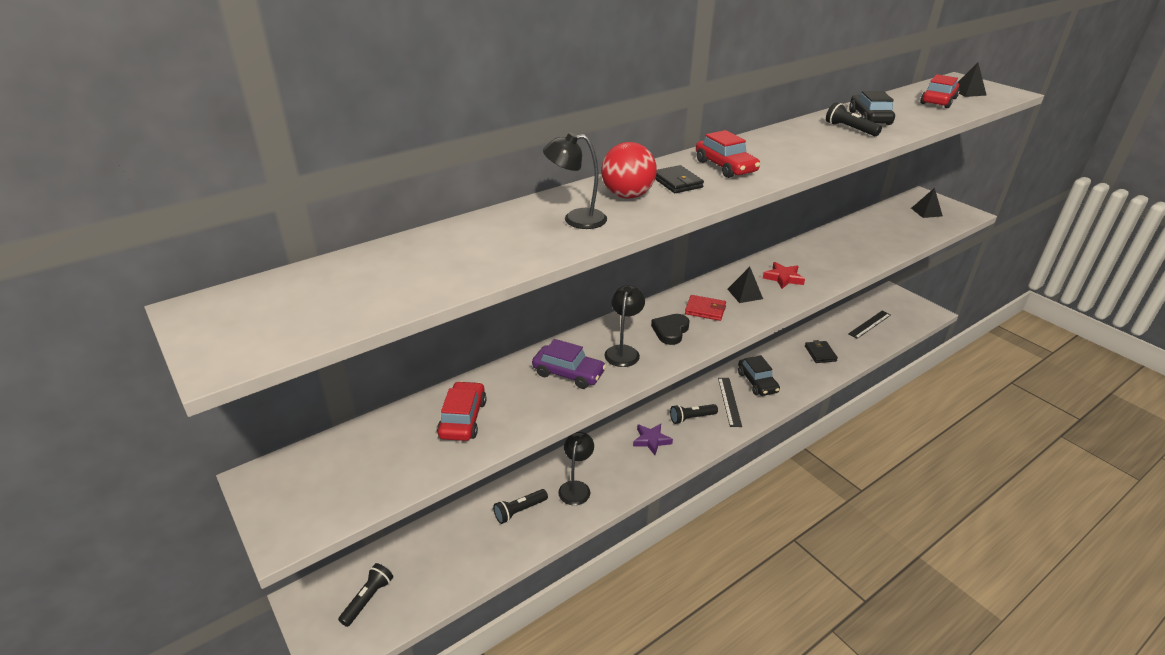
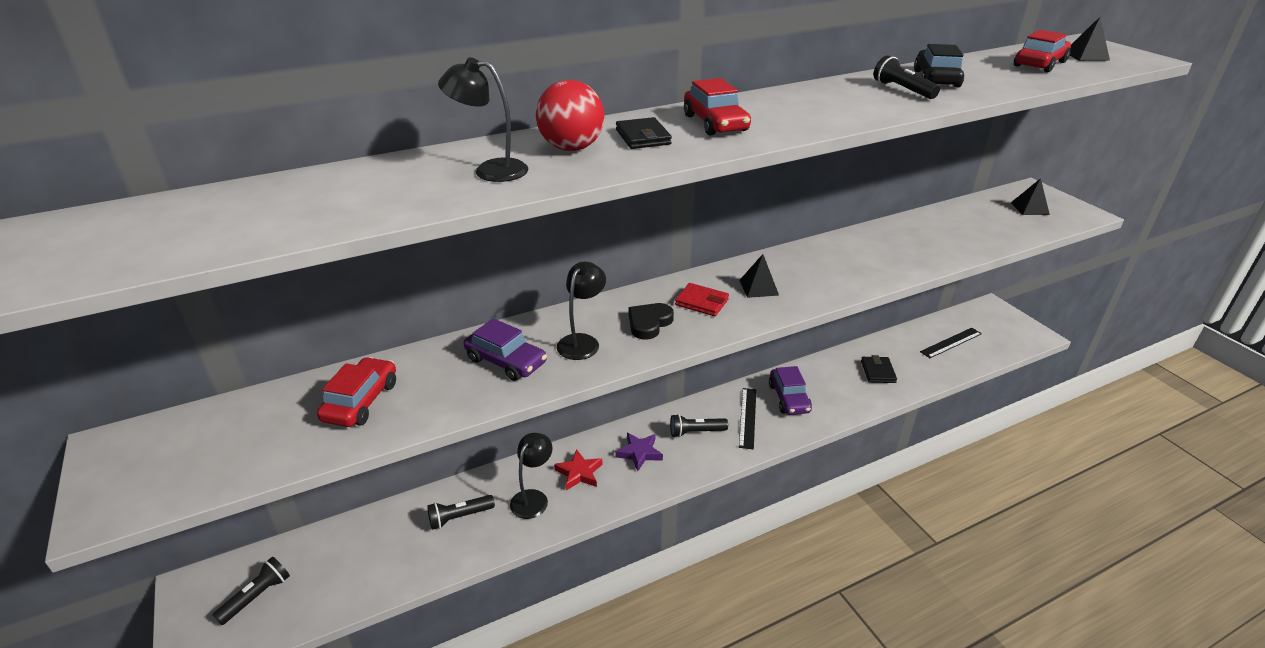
camera: 10 degrees right, 0 degrees up
black car [738,355,780,396] -> purple car [769,366,812,415]
red star [763,262,805,289] -> red star moved to [554,449,602,491]

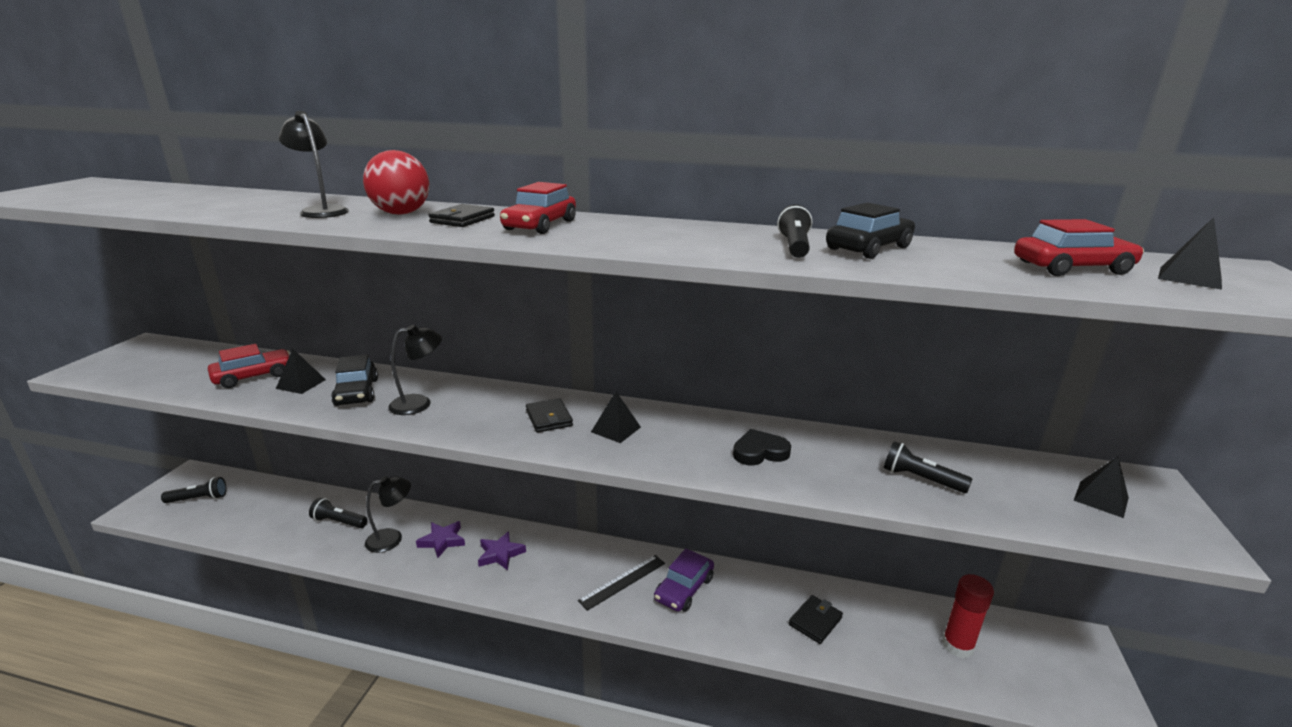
camera: 40 degrees right, 10 degrees down
purple car [464,318,547,381] -> black car [331,354,378,406]
red star [554,449,602,491] -> purple star [416,521,465,558]
black heart [629,303,674,340] -> black heart moved to [733,429,791,465]
black flashlight [670,414,728,437] -> black flashlight moved to [884,441,972,493]
red wallet [675,283,729,316] -> black wallet [526,398,573,433]
black ruler [920,328,982,358] -> red glue stick [942,574,994,659]
none -> black pyramid [276,348,326,394]

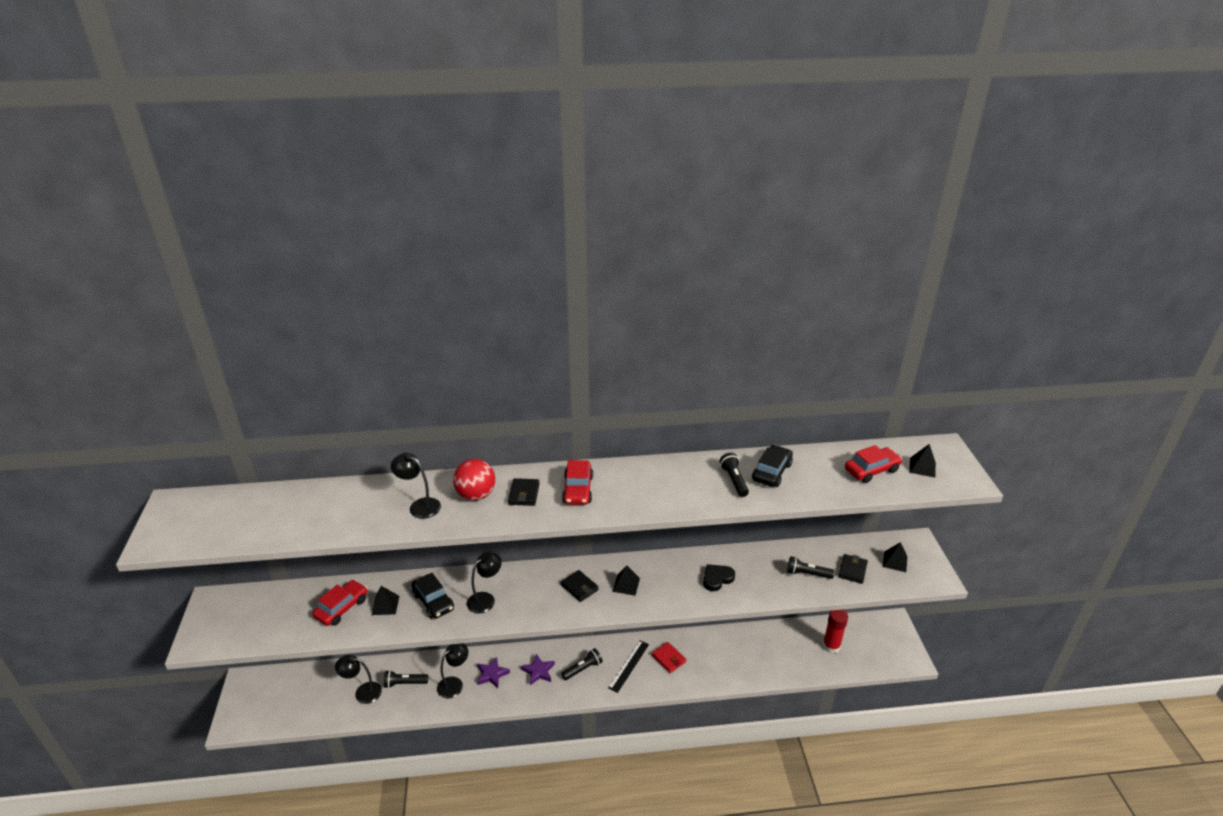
camera: 20 degrees left, 10 degrees up
black flashlight [161,477,227,503] -> black flashlight moved to [561,648,603,680]
purple car [654,548,714,612] -> red wallet [652,642,686,673]
black wallet [789,595,843,644] -> black wallet moved to [838,554,868,584]
none -> black lamp [335,655,382,704]

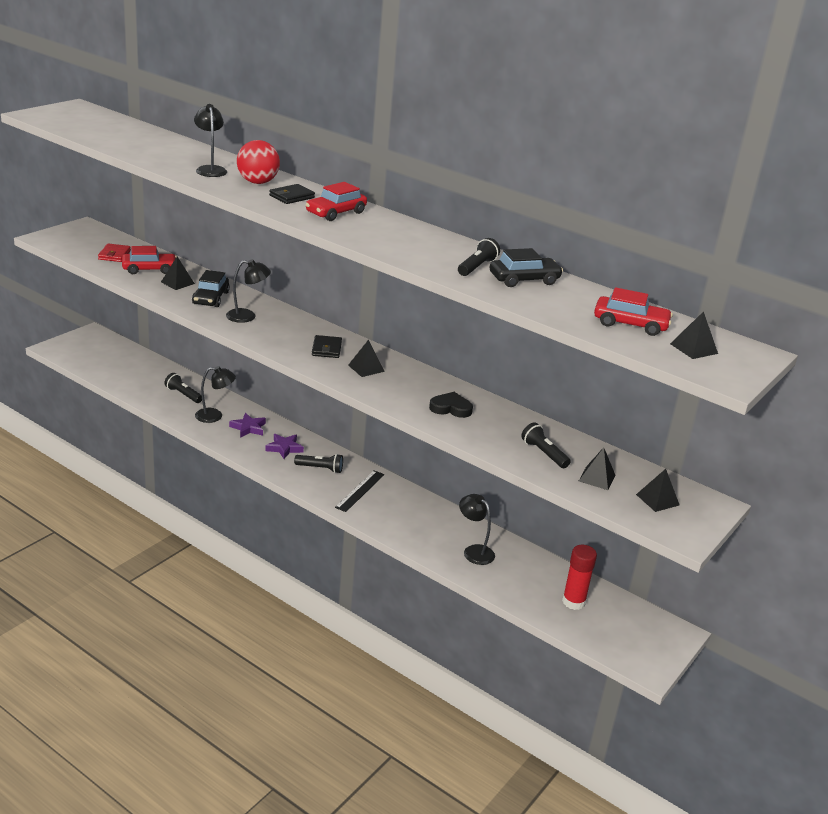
camera: 40 degrees right, 5 degrees down
black lamp [335,655,382,704] -> black lamp moved to [459,494,495,565]
black ruler [609,640,649,693] -> black ruler turned 45 degrees counterclockwise [335,470,384,512]
red wallet [652,642,686,673] -> red wallet moved to [98,244,131,262]
black wallet [838,554,868,584] -> black pyramid [579,447,615,490]

